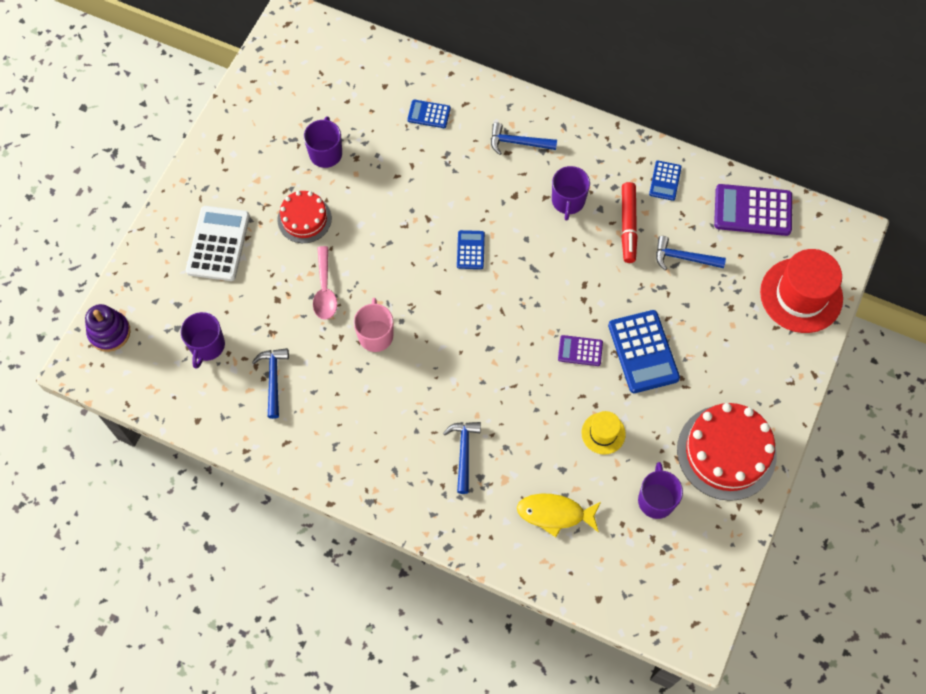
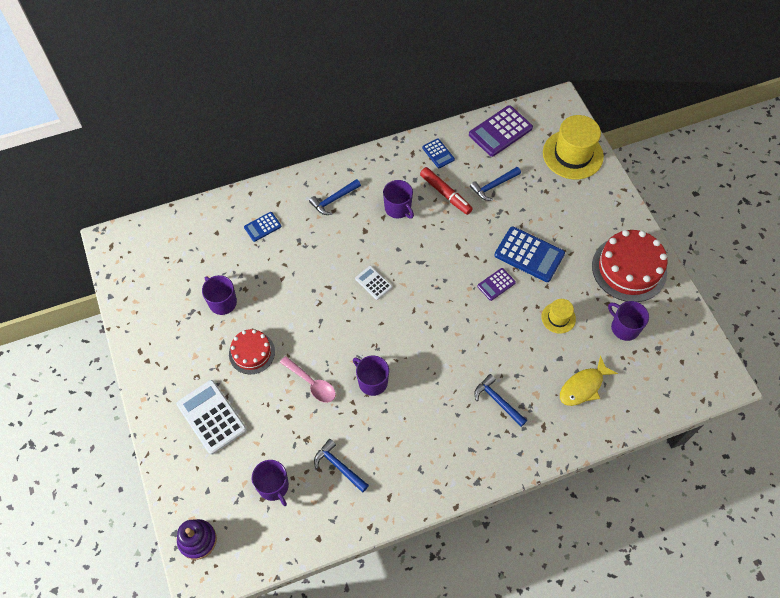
camera: 45 degrees left, 5 degrees down
pink mug [354,298,393,352] -> purple mug [353,355,389,396]
blue calculator [457,230,485,269] -> white calculator [355,266,392,300]
red hat [760,249,843,333] -> yellow hat [543,115,604,179]

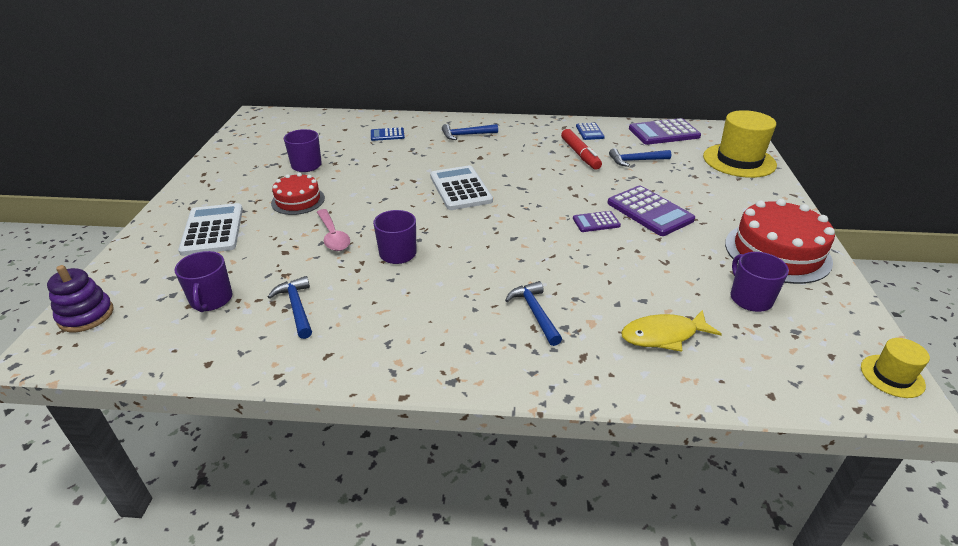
camera: 25 degrees right, 25 degrees down
white calculator [355,266,392,300] -> white calculator [430,165,493,210], size x1.85
purple mug [383,180,414,219] -> none
blue calculator [495,226,565,282] -> purple calculator [608,186,695,236]
yellow hat [541,299,576,334] -> yellow hat moved to [861,338,930,398]

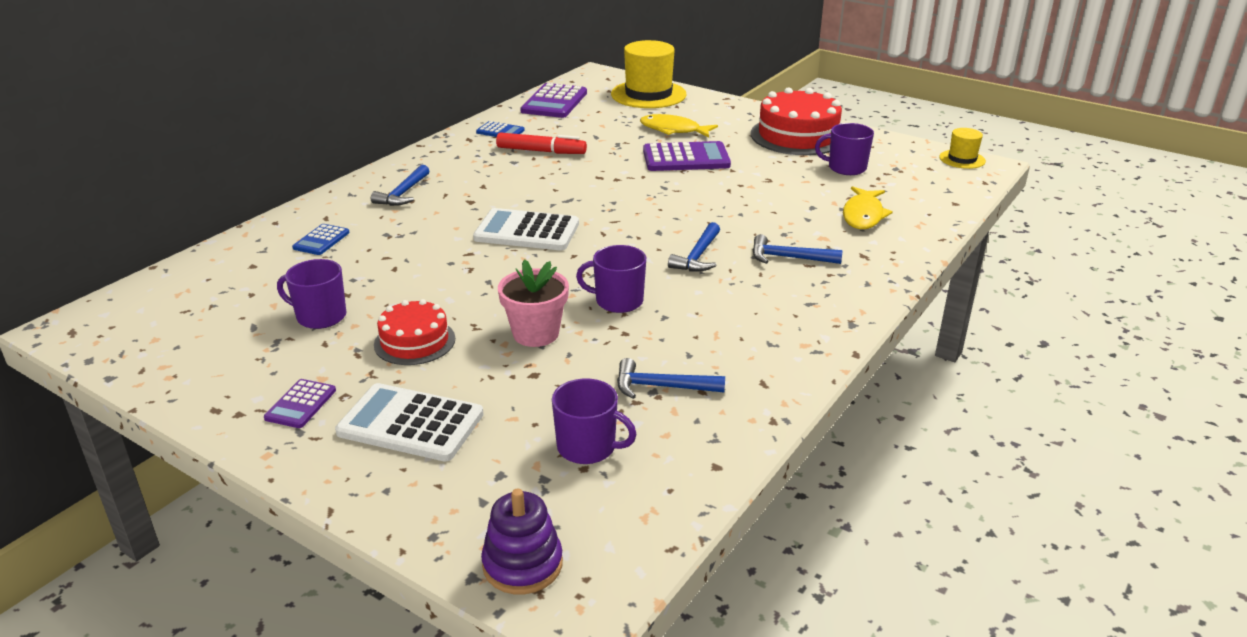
camera: 60 degrees left, 5 degrees down
pink spoon [317,209,350,251] -> pink flower pot [498,259,569,347]
purple calculator [573,211,621,232] -> purple calculator moved to [264,379,336,428]
blue hammer [609,148,671,167] -> blue hammer moved to [668,222,720,272]
none -> yellow fish [640,114,718,138]

